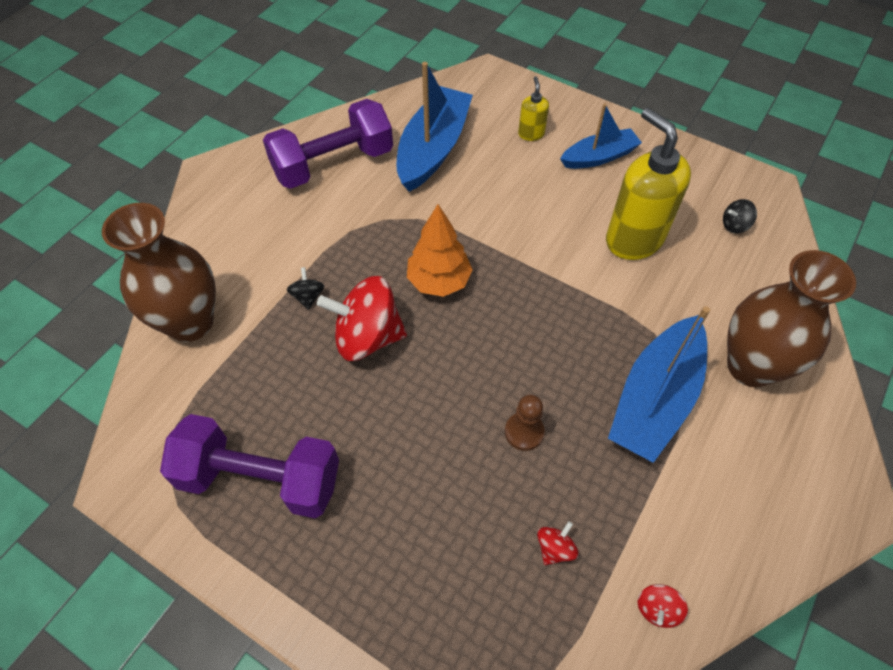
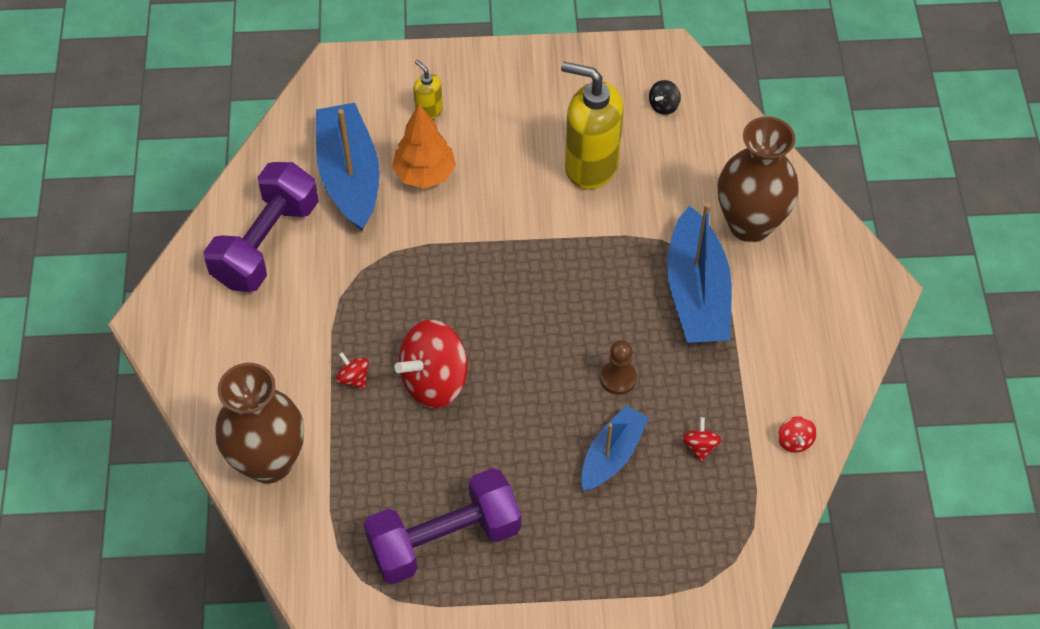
camera: 35 degrees left, 0 degrees up
black spinning top [287,267,324,310] -> red spinning top [336,352,369,389]
orange tree [407,204,473,297] -> orange tree moved to [392,104,456,189]
blue boat [560,104,642,169] -> blue boat moved to [581,405,649,491]

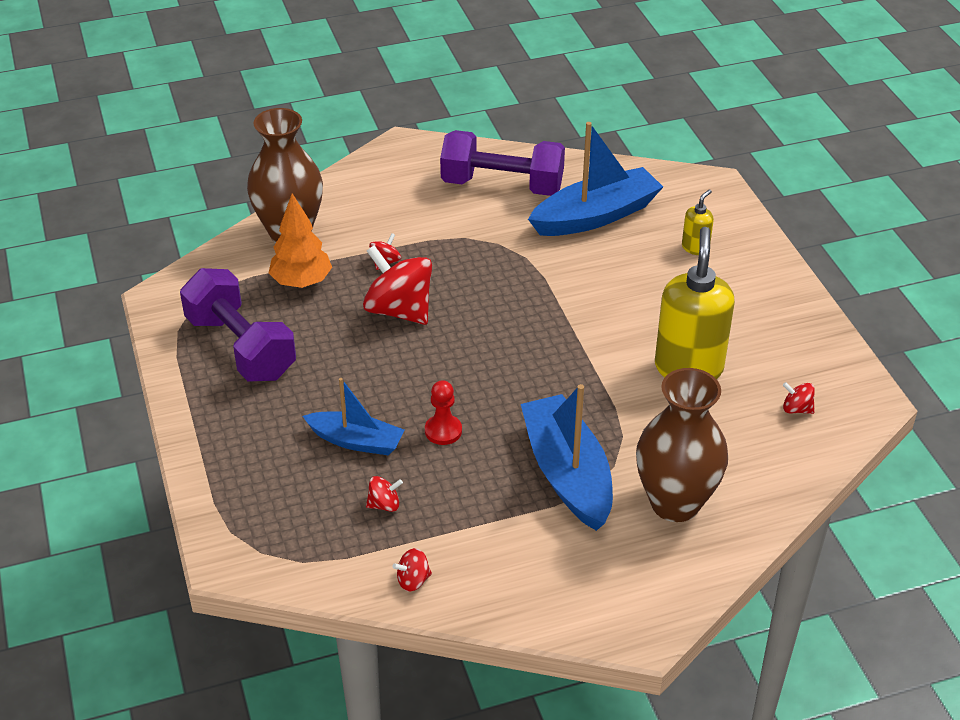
camera: 75 degrees right, 15 degrees down
orange tree [392,104,456,189] -> orange tree moved to [269,194,332,288]
brown pawn [600,340,637,395] -> red pawn [425,380,462,445]
black spinning top [649,80,681,115] -> red spinning top [783,382,815,414]
blue boat [667,203,732,343] -> blue boat turned 90 degrees clockwise [521,384,613,531]

